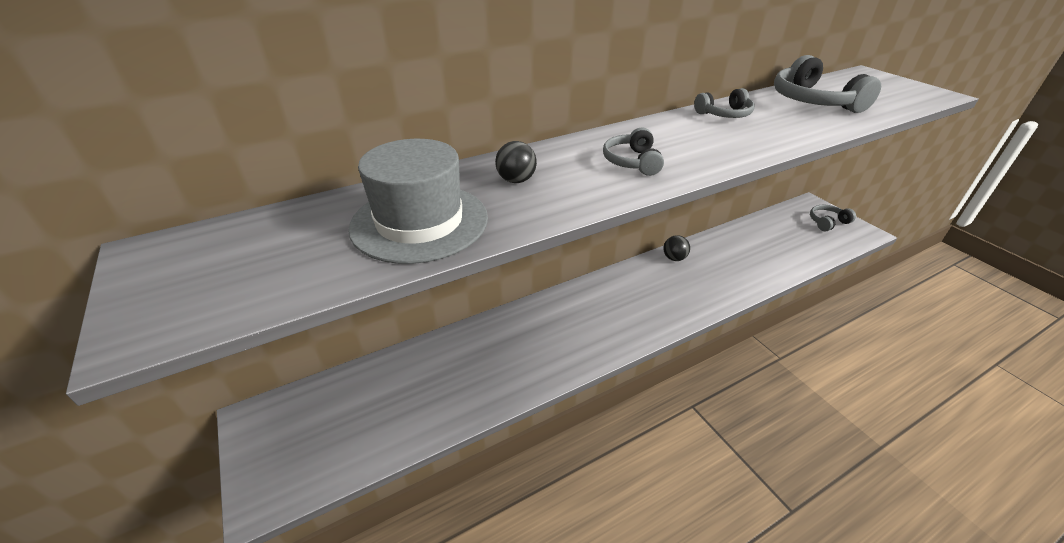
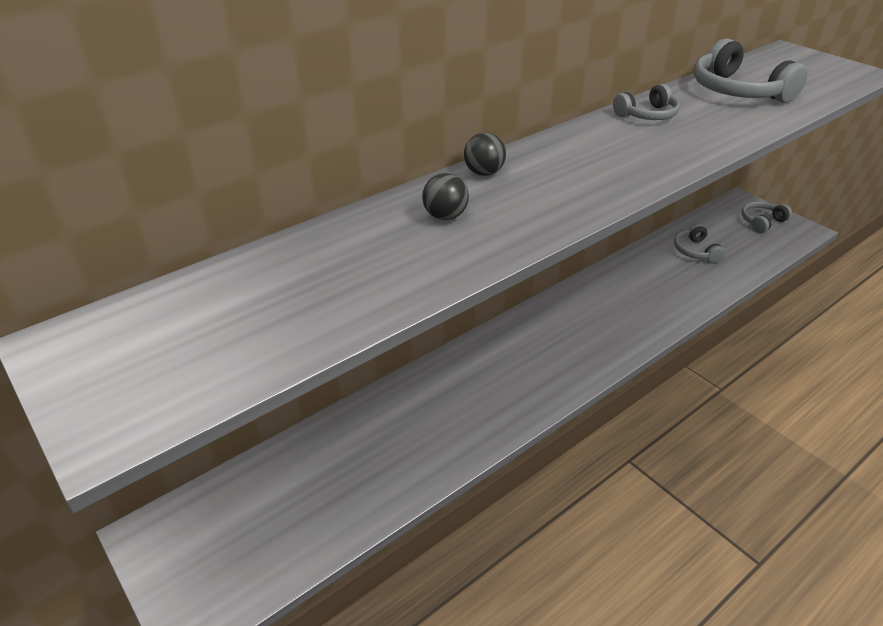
camera: 10 degrees left, 0 degrees up
grey hat [348,139,488,264] -> none
grey headphones [603,128,664,176] -> grey headphones moved to [674,224,725,263]
black ball [663,235,690,261] -> black ball moved to [464,133,506,176]

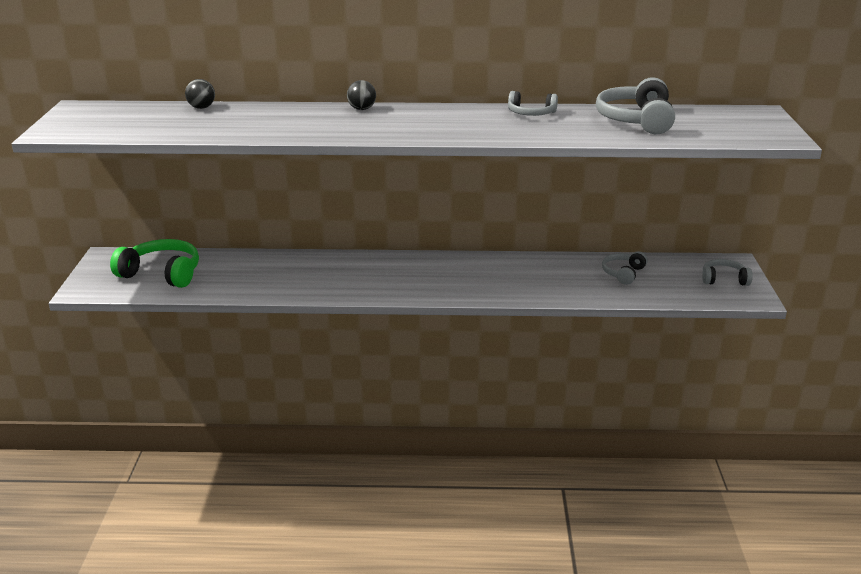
camera: 40 degrees right, 10 degrees down
black ball [422,173,469,220] -> black ball moved to [185,79,215,109]
none -> green headphones [110,239,199,288]

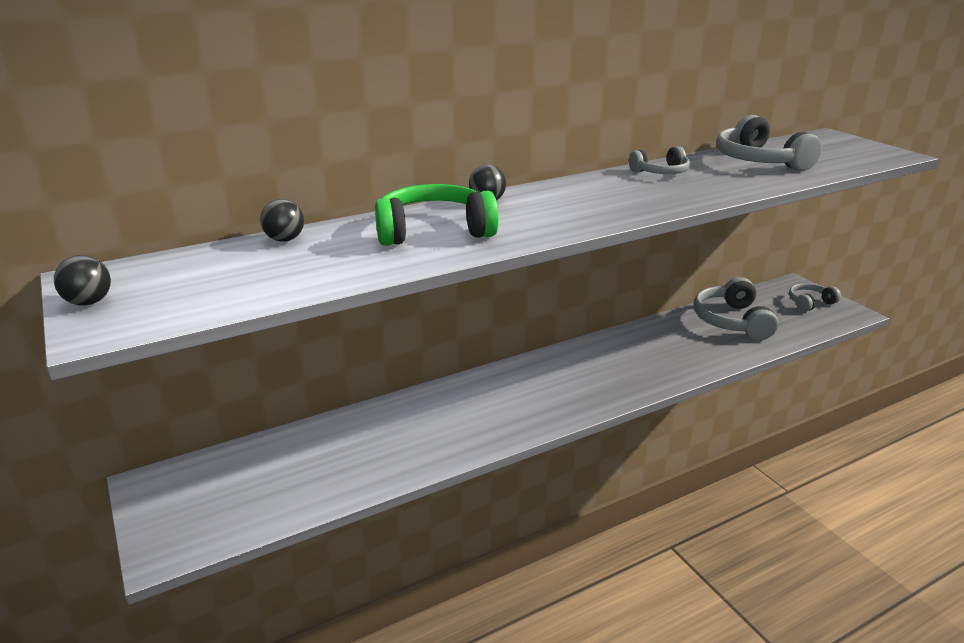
camera: 30 degrees left, 0 degrees up
green headphones [110,239,199,288] -> green headphones moved to [375,184,499,246]
grey headphones [602,251,648,285] -> grey headphones [694,277,778,340], size x1.72
none -> black ball [54,255,111,306]

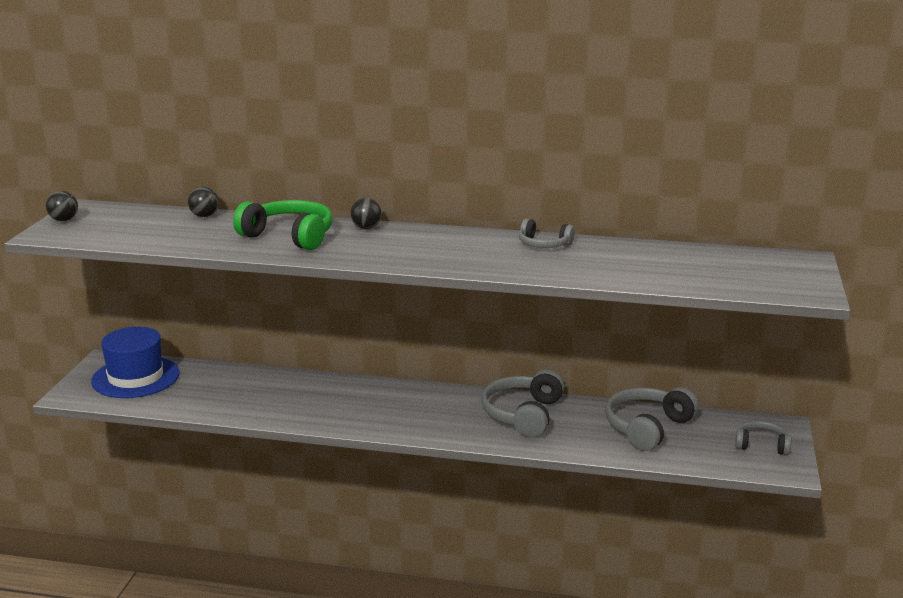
camera: 40 degrees right, 5 degrees down
grey headphones [717,115,822,171] -> grey headphones moved to [481,370,565,438]
none -> blue hat [91,327,180,398]

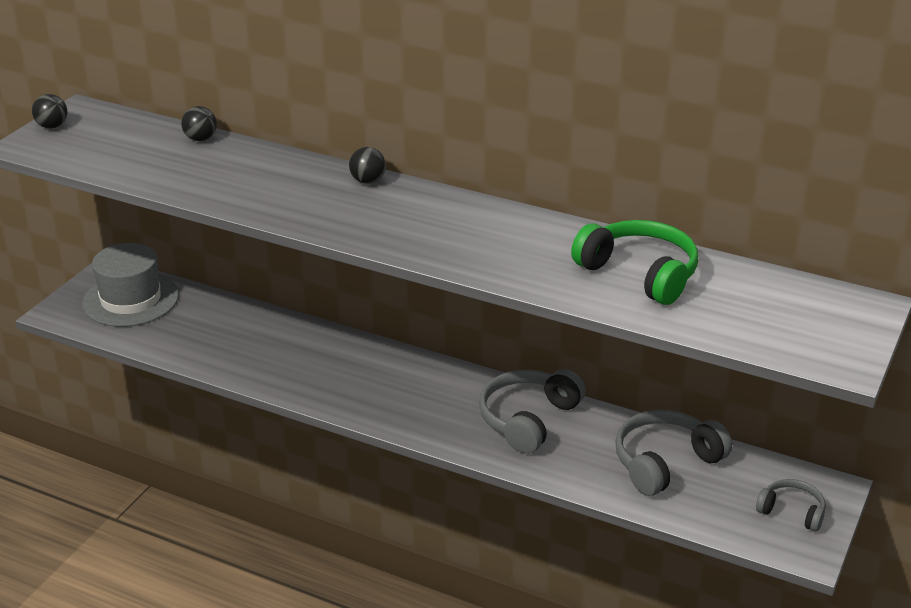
camera: 15 degrees right, 10 degrees up
blue hat [91,327,180,398] -> grey hat [82,243,179,327]
green headphones [233,200,333,250] -> green headphones moved to [571,220,699,305]
grey headphones [519,219,575,248] -> none

